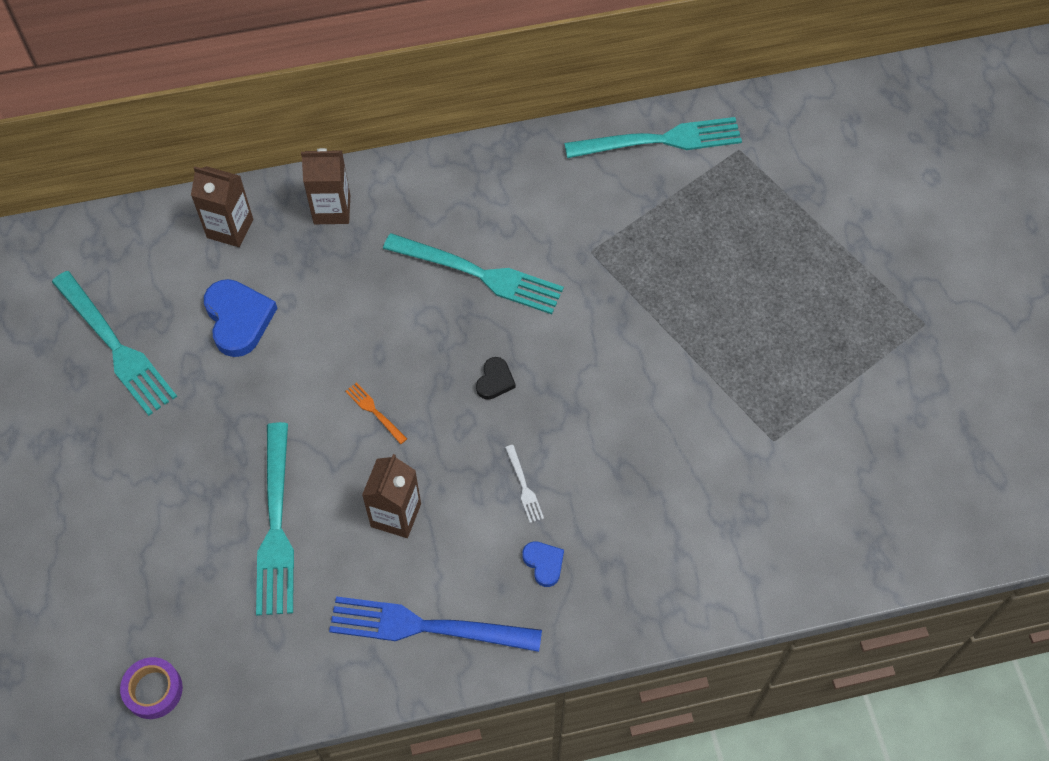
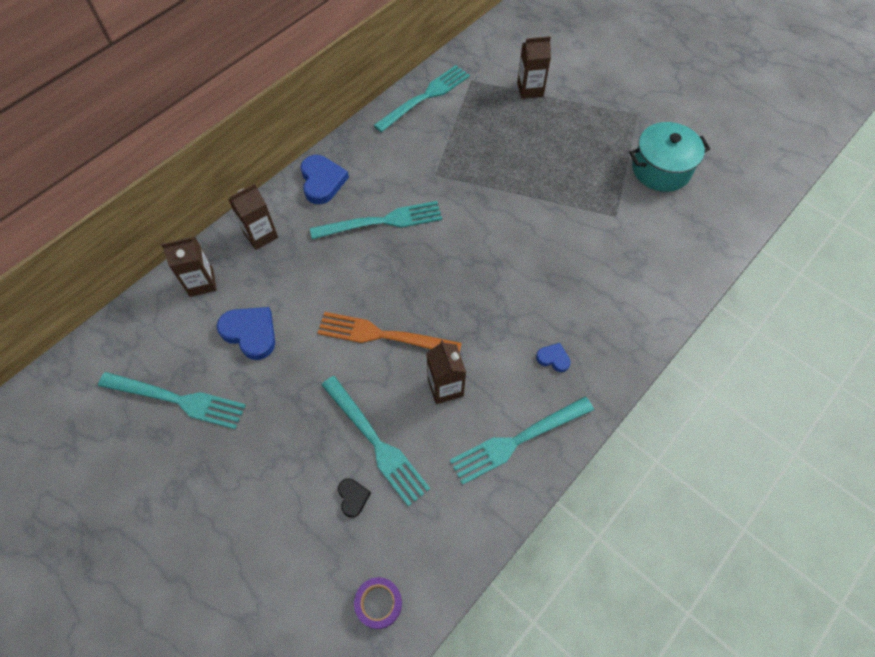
camera: 35 degrees left, 0 degrees up
blue fork [329,596,542,652] -> turquoise fork [450,397,594,485]
orange fork [345,383,407,444] -> orange fork [318,312,462,353], size x2.35
black heart [476,357,516,400] -> black heart moved to [338,478,371,518]
white fork [505,445,544,523] -> none
none -> blue heart [301,155,349,204]
none -> brown carton [517,36,551,99]
none -> turquoise pot [629,122,710,192]

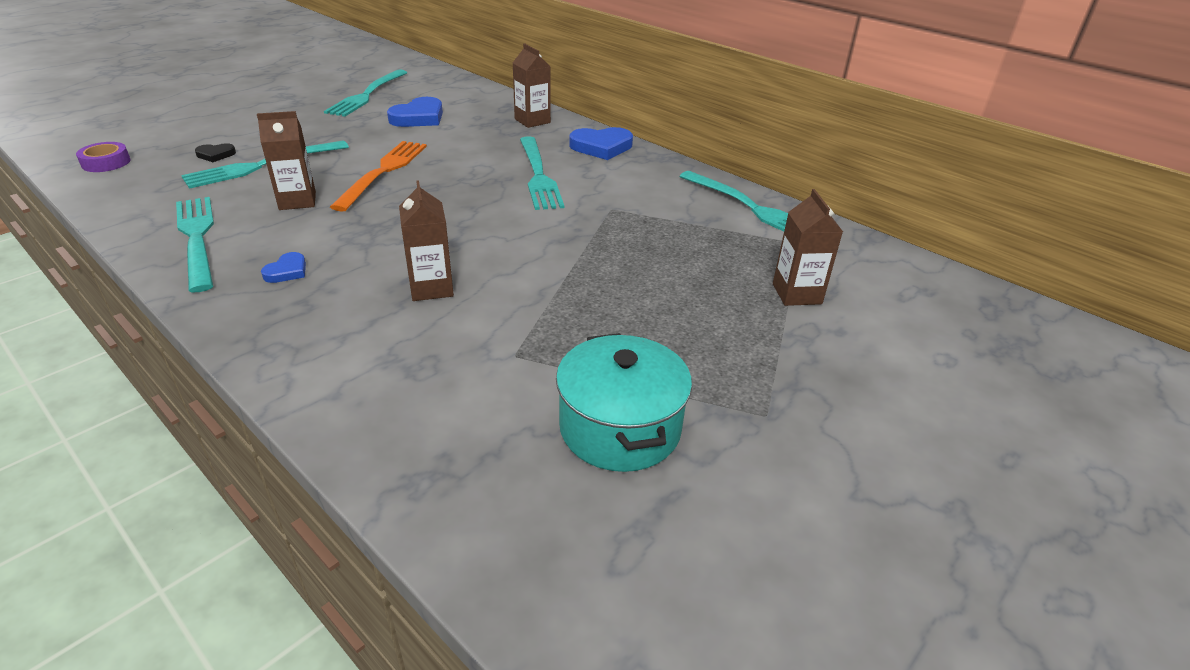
camera: 90 degrees right, 25 degrees down
brown carton [161,237,217,297] -> brown carton moved to [399,180,454,301]

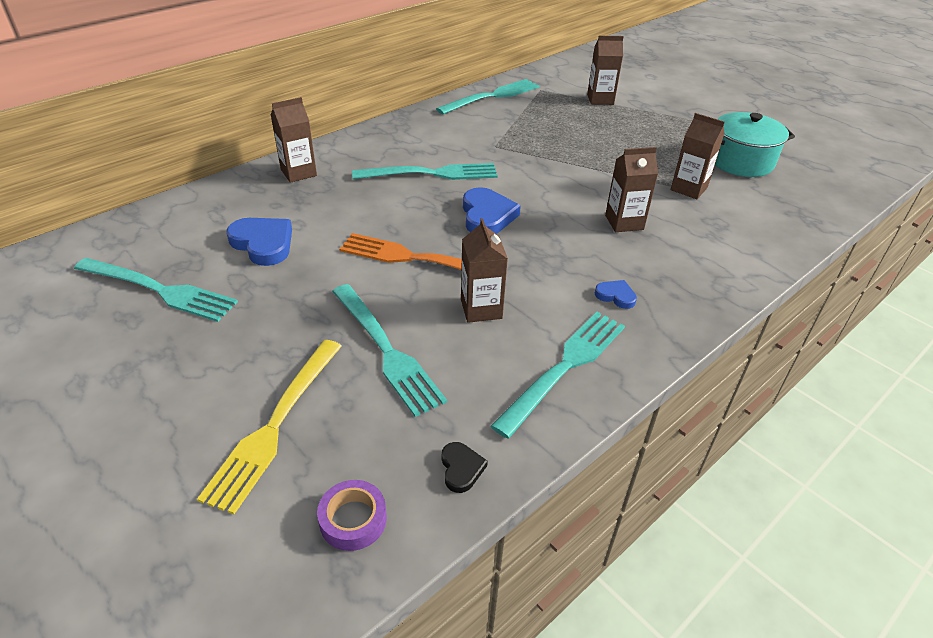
camera: 85 degrees left, 5 degrees up
turquoise fork [176,197,214,292] -> turquoise fork turned 150 degrees clockwise [491,312,625,439]
black heart [195,143,236,162] -> black heart moved to [442,442,488,493]
blue heart [569,127,633,160] -> blue heart moved to [463,187,521,234]
none -> yellow fork [197,340,342,514]
none -> brown carton [671,113,725,199]

